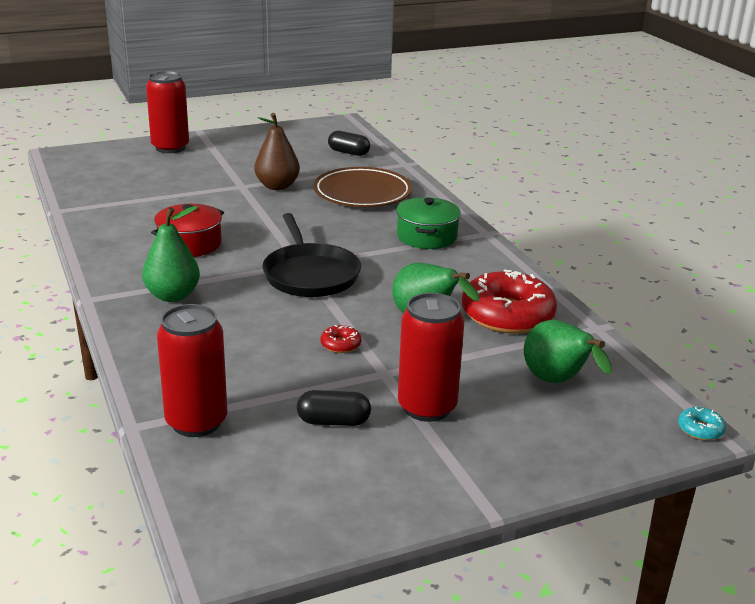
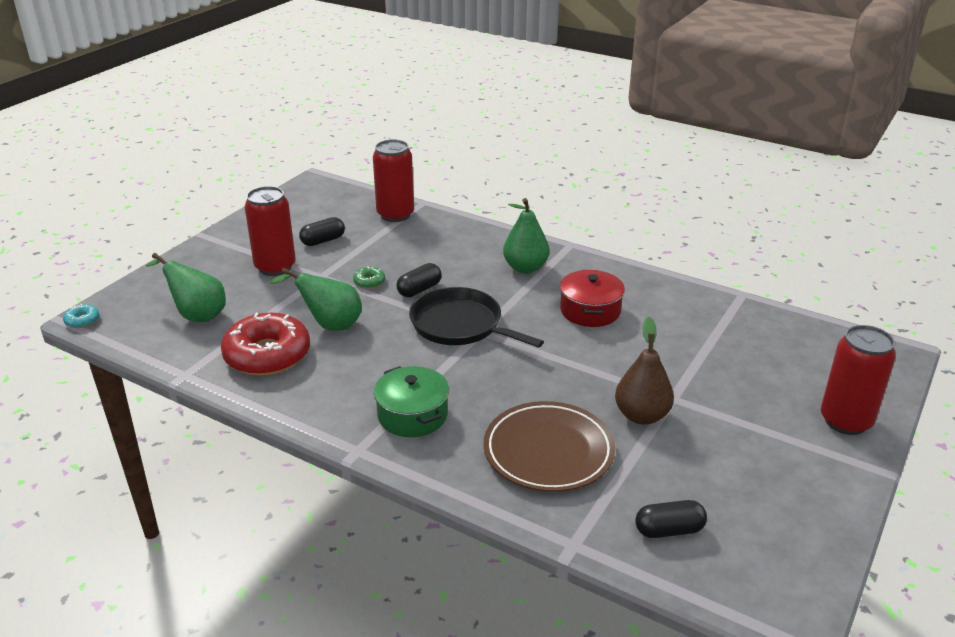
camera: 145 degrees right, 5 degrees up
red donut [321,325,361,353] -> green donut [353,266,385,289]
none -> black capsule [397,263,442,297]

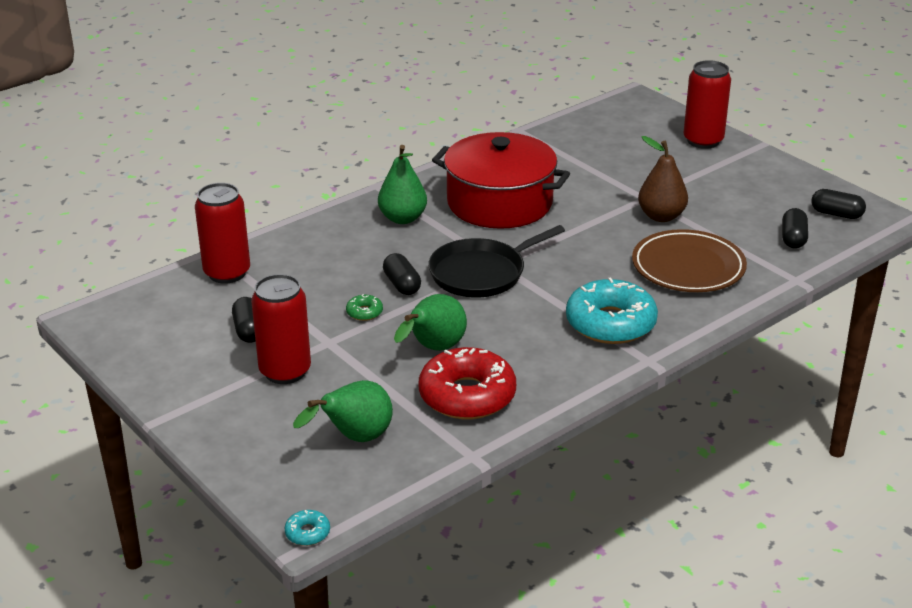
camera: 70 degrees left, 0 degrees up
green pot [374,366,449,437] -> turquoise donut [566,277,658,344]
red pot [560,270,625,327] -> red pot [432,132,570,229], size x1.78
none -> black capsule [811,189,866,219]

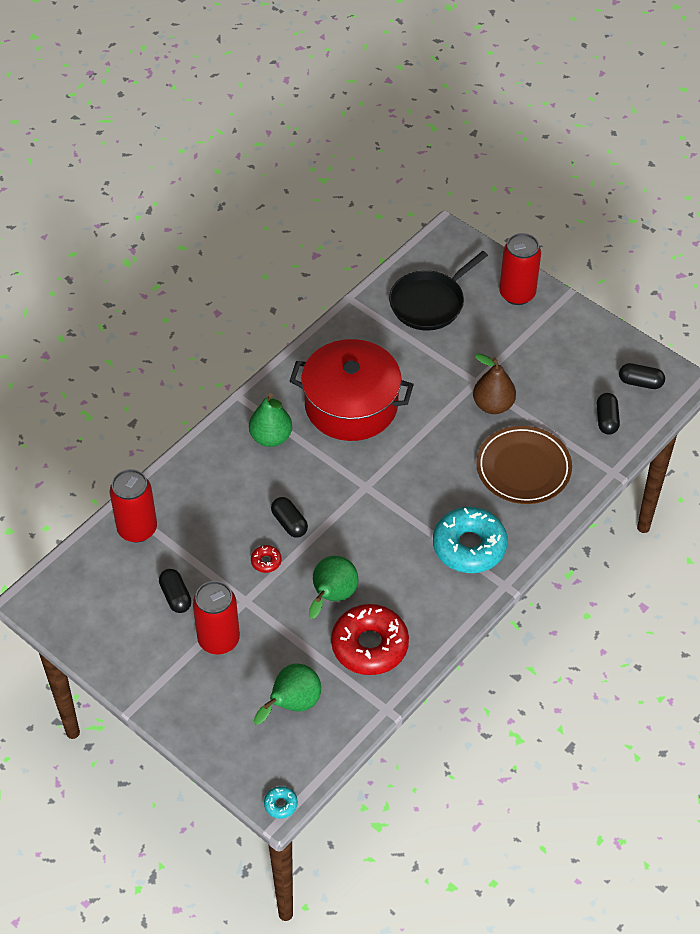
camera: 10 degrees left, 20 degrees up
green donut [346,294,383,321] -> red donut [251,545,282,573]
black pan [428,225,565,298] -> black pan moved to [389,251,488,331]

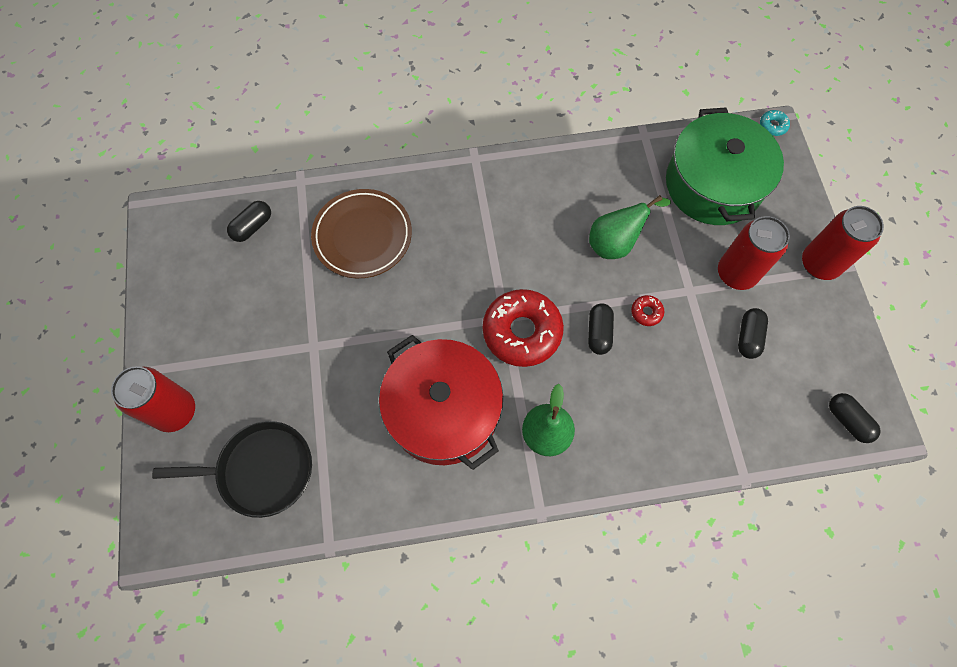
camera: 140 degrees left, 15 degrees up
red can [110,469,157,543] -> red can moved to [802,206,884,280]
green pear [254,663,321,724] -> green pot [666,108,784,225]
red donut [331,604,409,675] -> red donut moved to [483,289,564,367]
turquoise donut [433,507,508,573] -> none
brown pear [473,353,516,414] -> none
black capsule [619,363,665,389] -> black capsule moved to [829,393,881,443]

